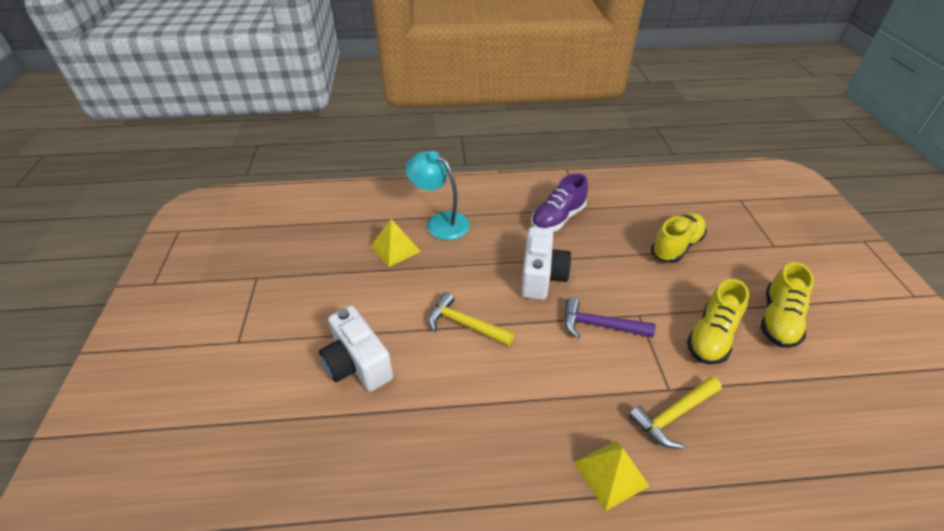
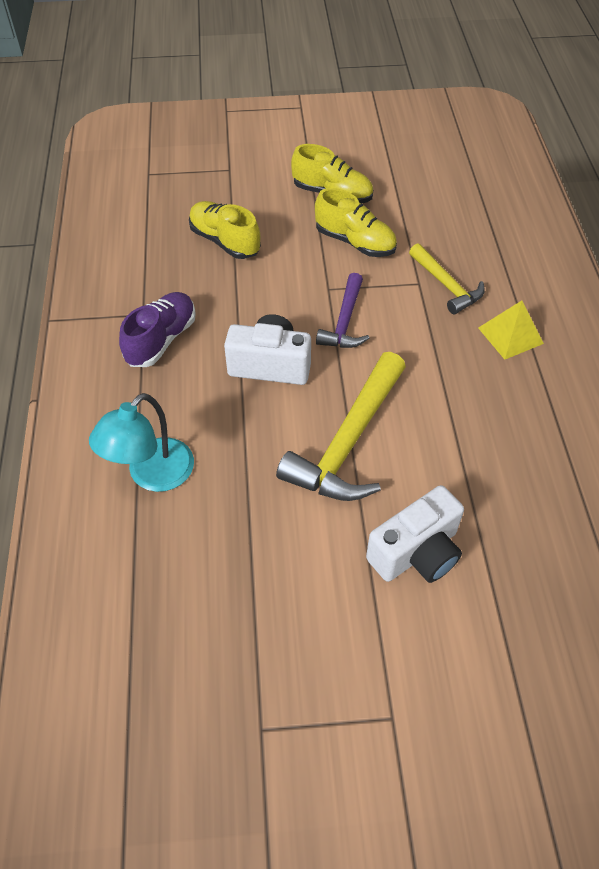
camera: 90 degrees left, 10 degrees up
yellow pyramid [371,219,421,267] -> none
yellow hammer [428,292,515,346] -> yellow hammer [276,352,406,501], size x1.70
purple shoe [531,173,588,232] -> purple shoe turned 105 degrees counterclockwise [119,292,196,367]

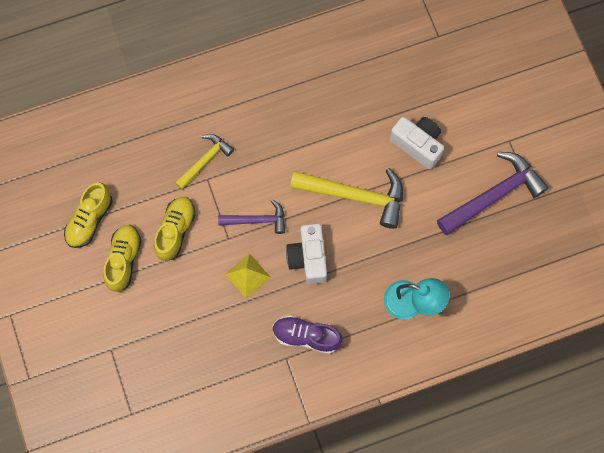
camera: 105 degrees left, 20 degrees up
yellow shoe [189,201,261,259] -> yellow shoe moved to [64,182,112,248]
yellow pyramid [478,301,544,360] -> yellow pyramid moved to [225,254,271,298]
none -> purple hammer [437,152,549,235]

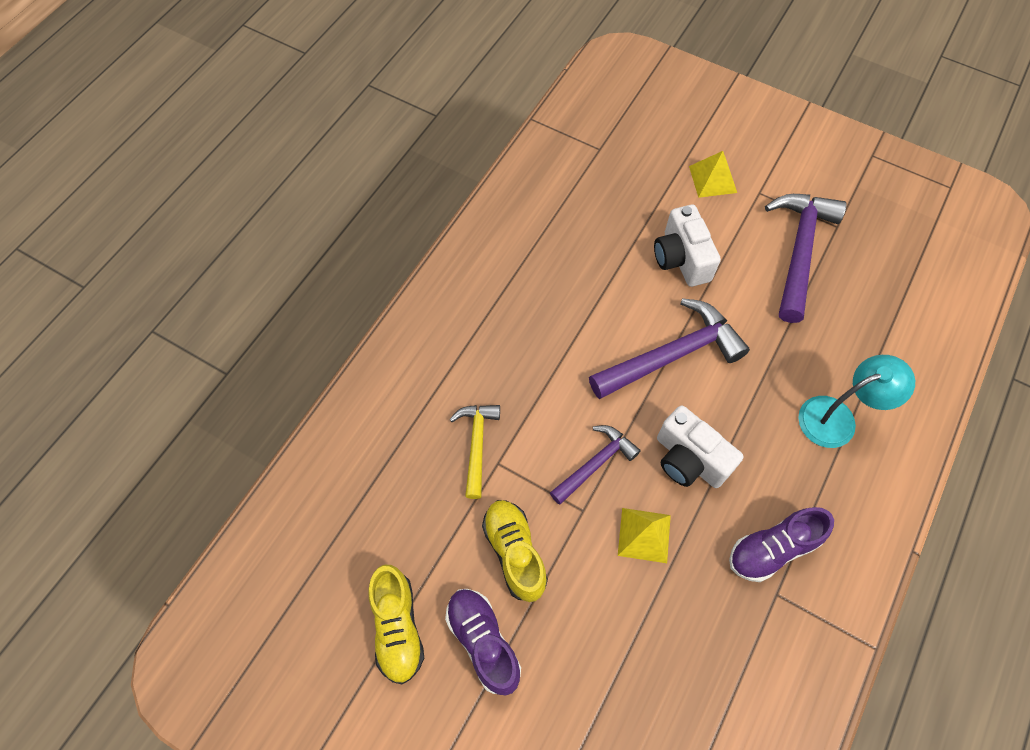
camera: 40 degrees left, 10 degrees down
yellow shoe [103,225,141,292] -> purple shoe [445,589,521,696]
yellow hammer [290,168,403,229] -> purple hammer [589,298,750,399]
white camera [389,117,444,169] -> white camera turned 105 degrees counterclockwise [654,205,721,287]
none -> yellow pyramid [689,151,737,198]

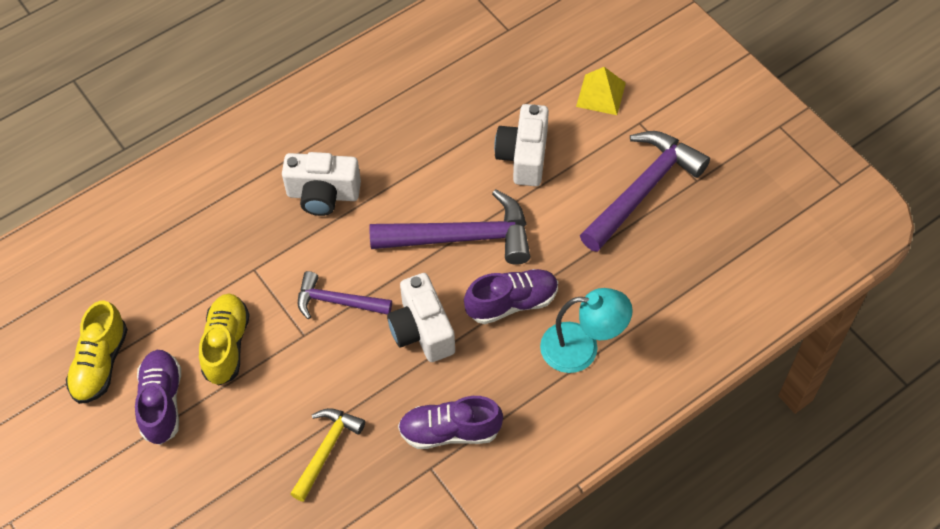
camera: 25 degrees right, 5 degrees down
yellow hammer [449,405,500,499] -> yellow hammer moved to [290,408,365,502]
purple hammer [550,425,641,505] -> purple hammer turned 150 degrees counterclockwise [298,271,392,319]
yellow pyramid [618,508,671,563] -> none
none -> white camera [282,152,361,216]
none -> purple shoe [464,269,558,324]

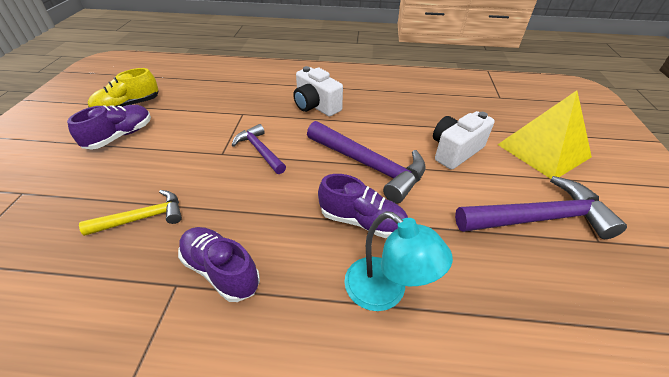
camera: 40 degrees right, 15 degrees down
yellow shoe [199,294,250,386] -> none
white camera [387,273,455,362] -> none
yellow pyramid [576,67,626,115] -> yellow pyramid [497,91,592,179], size x1.83

